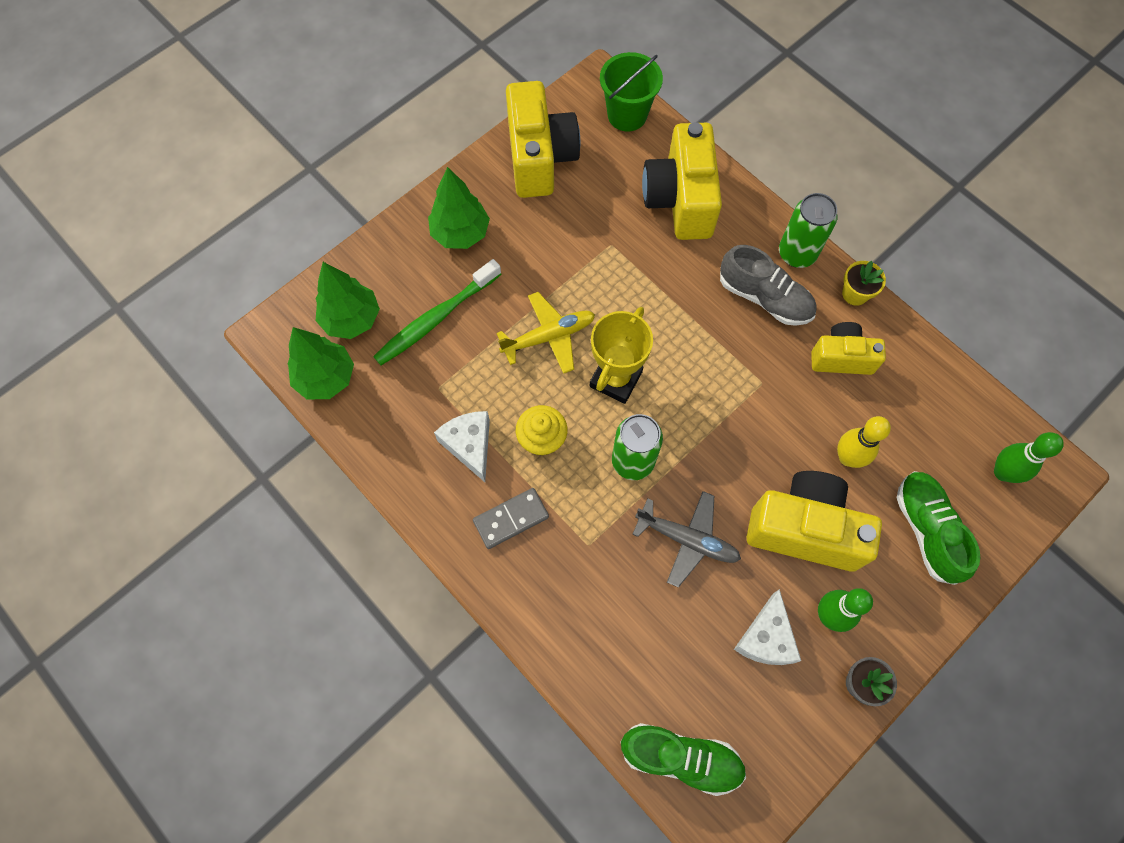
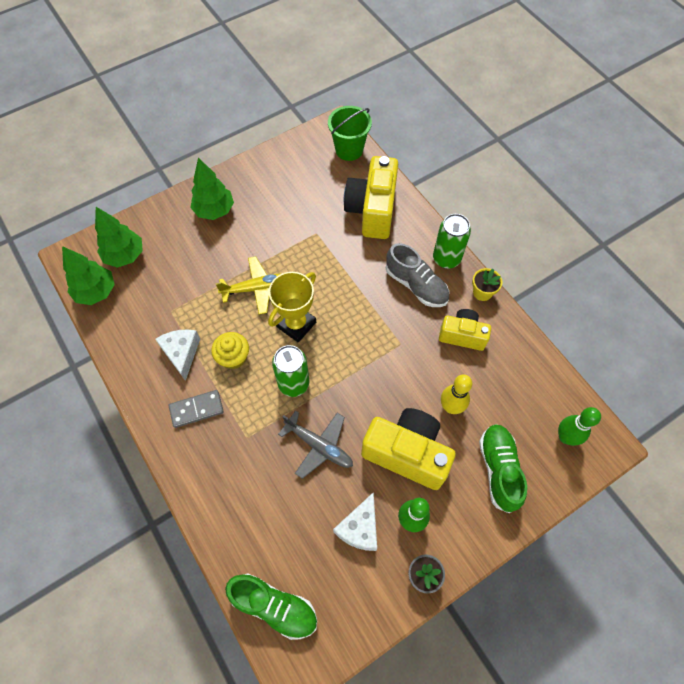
camera: 10 degrees right, 5 degrees down
green toothbrush [373,259,501,365] -> none
yellow camera [506,81,580,198] -> none

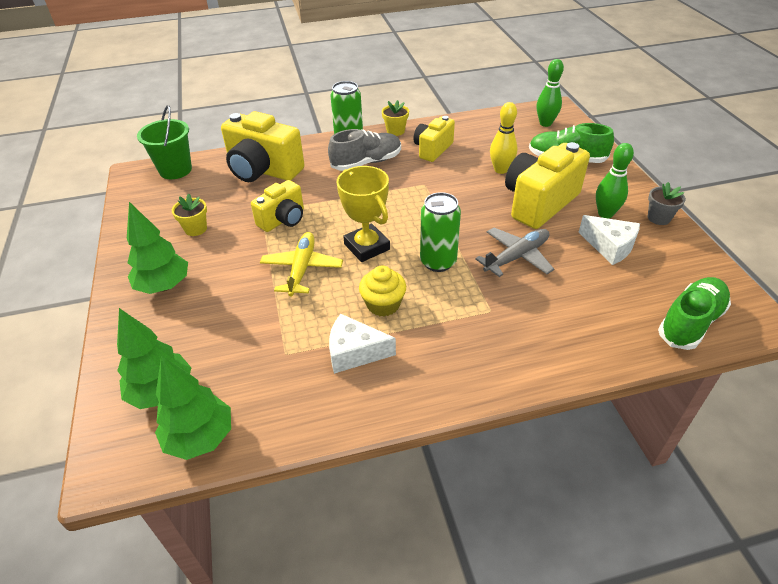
camera: 70 degrees left, 20 degrees down
grey domino [169,390,224,428] -> none
none -> yellow flower pot [172,193,207,236]
none -> yellow camera [251,180,304,232]

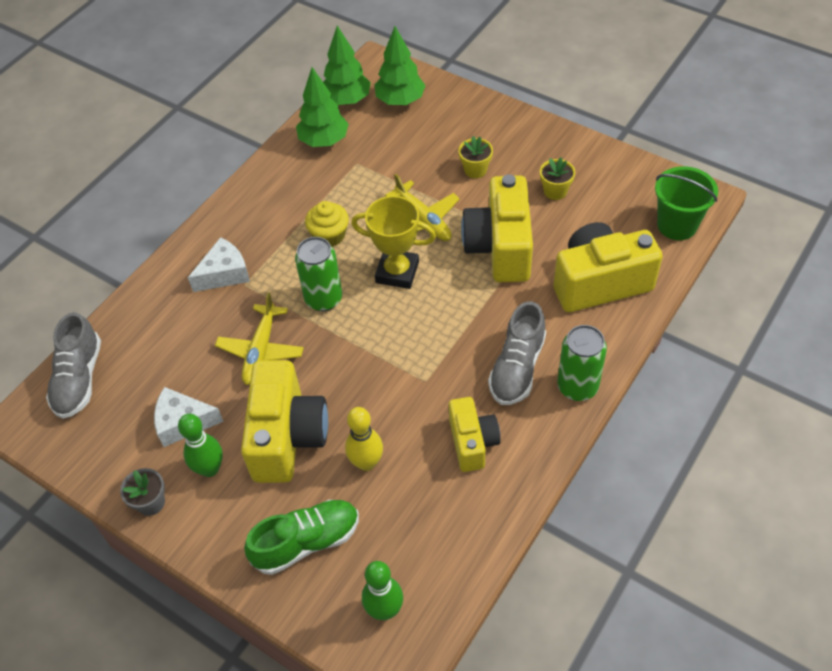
camera: 140 degrees right, 10 degrees up
green tree [127,202,188,294] -> green tree moved to [296,67,348,147]
yellow camera [251,180,304,232] -> yellow camera [461,174,533,282], size x1.67
white cheese [329,314,396,374] -> white cheese moved to [188,237,250,292]
yellow flower pot [382,100,409,136] -> yellow flower pot moved to [458,136,493,178]
grey plane [475,228,554,277] -> yellow plane [215,292,304,385]
green shoe [658,277,731,350] -> grey shoe [46,312,101,419]

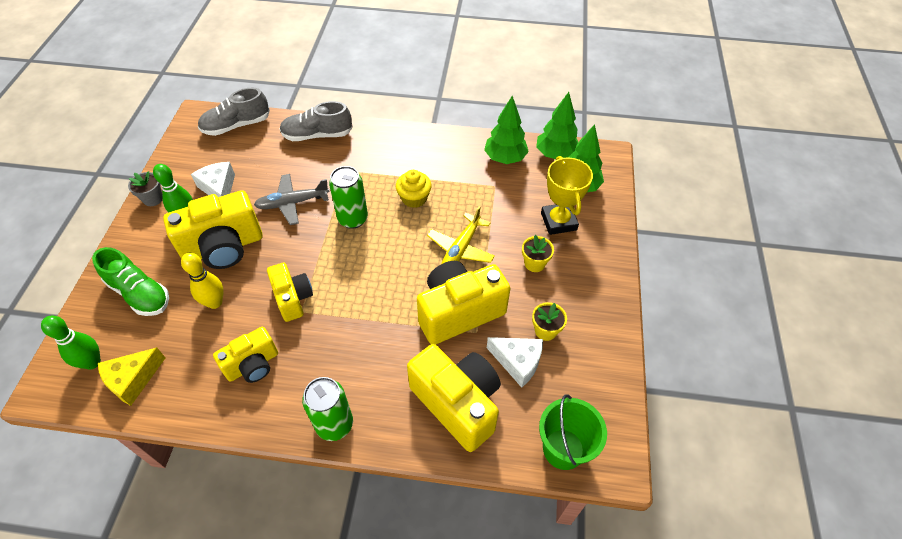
camera: 60 degrees right, 0 degrees up
white cheese [188,237,250,292] -> white cheese moved to [487,337,543,388]
yellow plane [215,292,304,385] -> grey plane [254,174,330,225]
yellow trophy [351,196,436,289] -> yellow trophy moved to [541,156,593,235]
grey shoe [488,301,546,405] -> grey shoe moved to [279,101,353,141]
none -> yellow cheese [98,347,165,406]
none -> yellow camera [267,263,313,322]

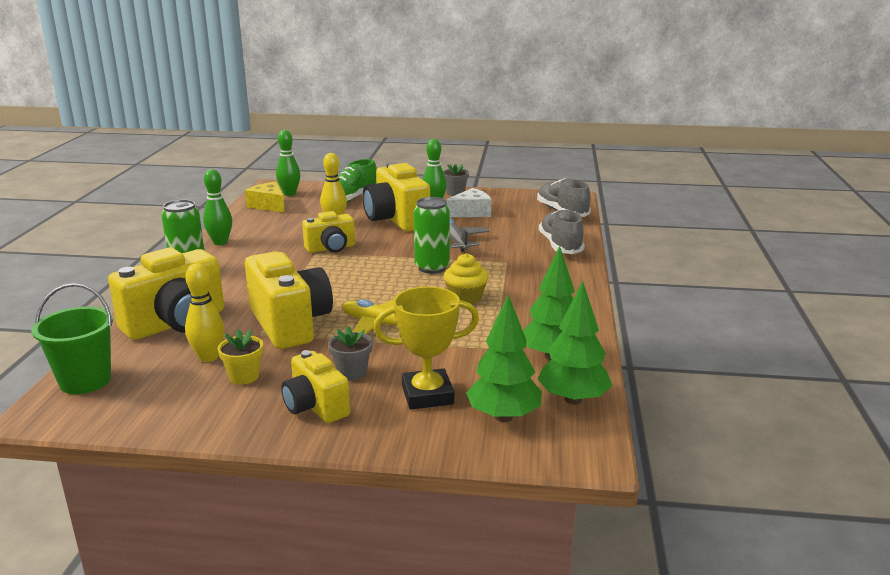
camera: 90 degrees right, 30 degrees down
yellow camera [213,327,278,383] -> yellow camera moved to [281,350,350,423]
white cheese [487,337,543,388] -> yellow bowling pin [185,263,225,362]
yellow flower pot [522,235,554,272] -> grey flower pot [328,326,373,381]
none -> green bowling pin [203,169,232,245]

